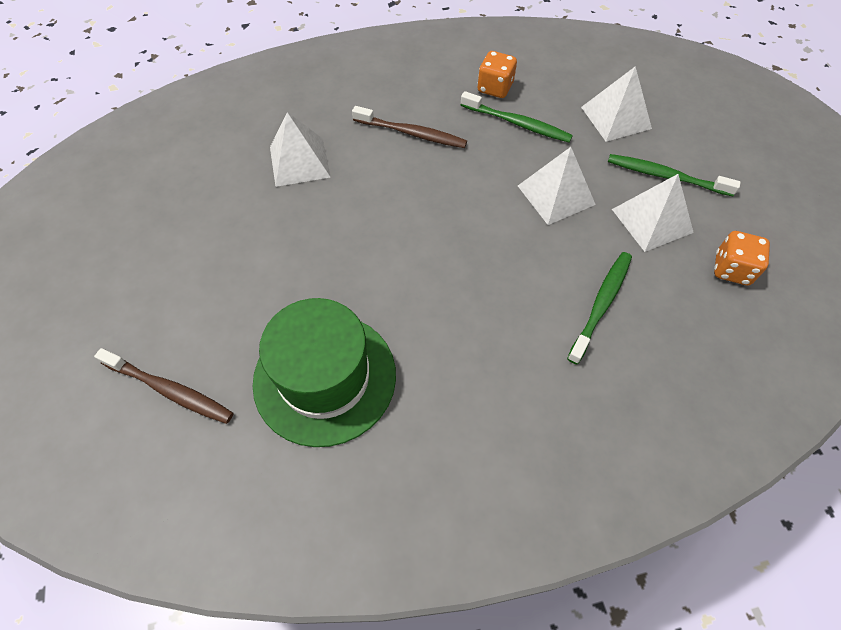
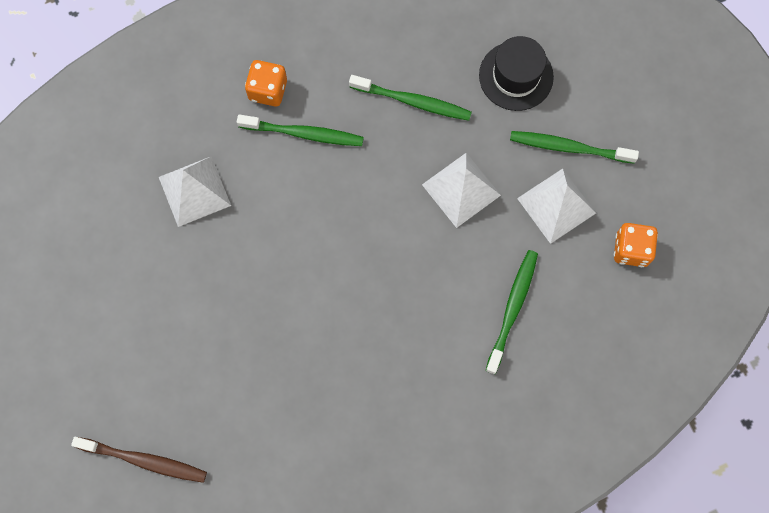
camera: 10 degrees left, 15 degrees up
green hat [253,298,396,447] -> none
brown toothbrush [352,106,467,148] -> green toothbrush [237,115,364,146]
orange dice [477,51,517,98] -> orange dice moved to [245,60,287,106]
white pyramid [581,66,652,142] -> black hat [479,36,554,111]

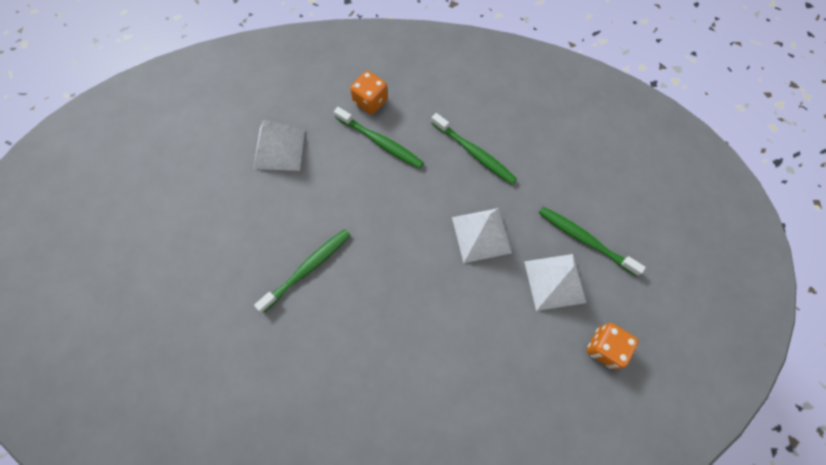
camera: 25 degrees right, 5 degrees down
brown toothbrush [71,436,207,483] -> none
black hat [479,36,554,111] -> none
green toothbrush [485,250,538,374] -> green toothbrush moved to [254,229,350,313]

